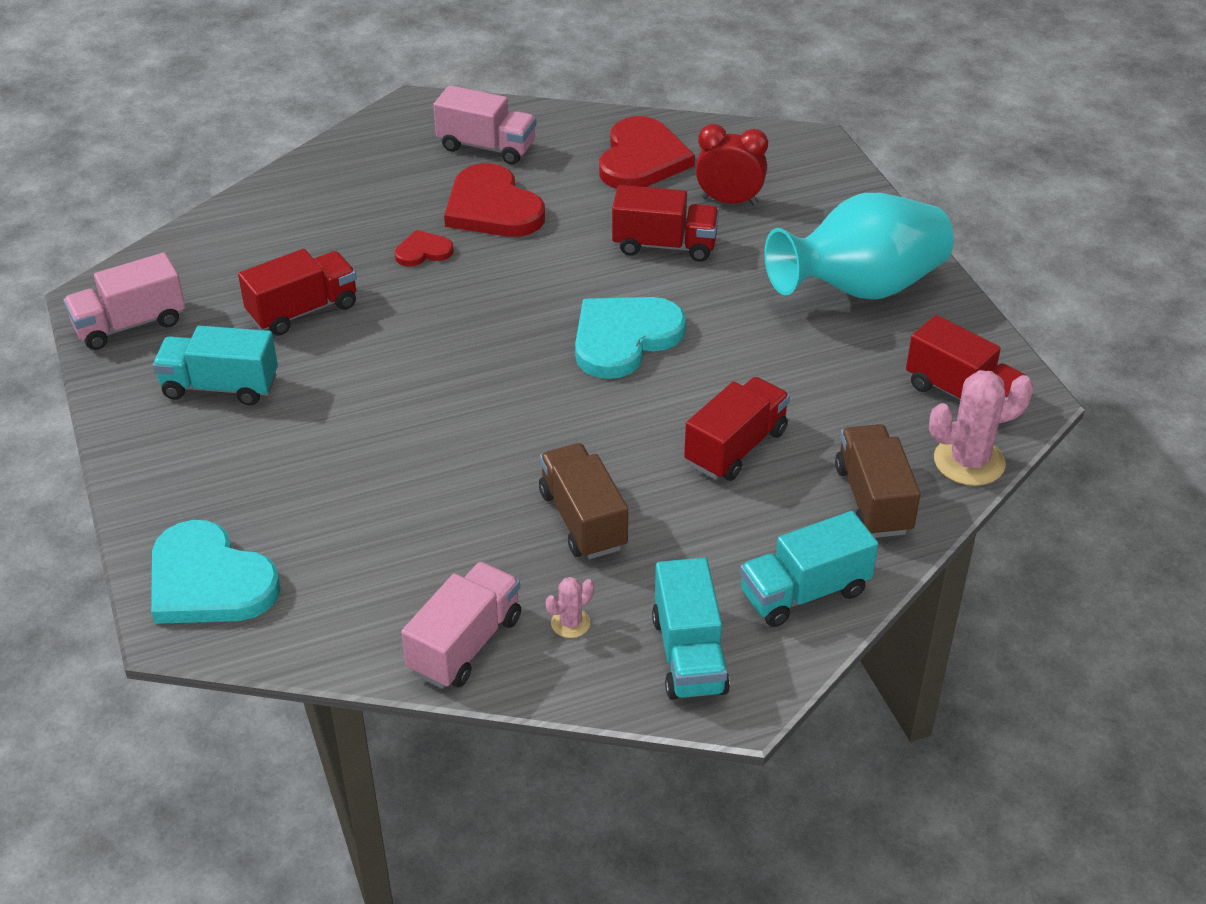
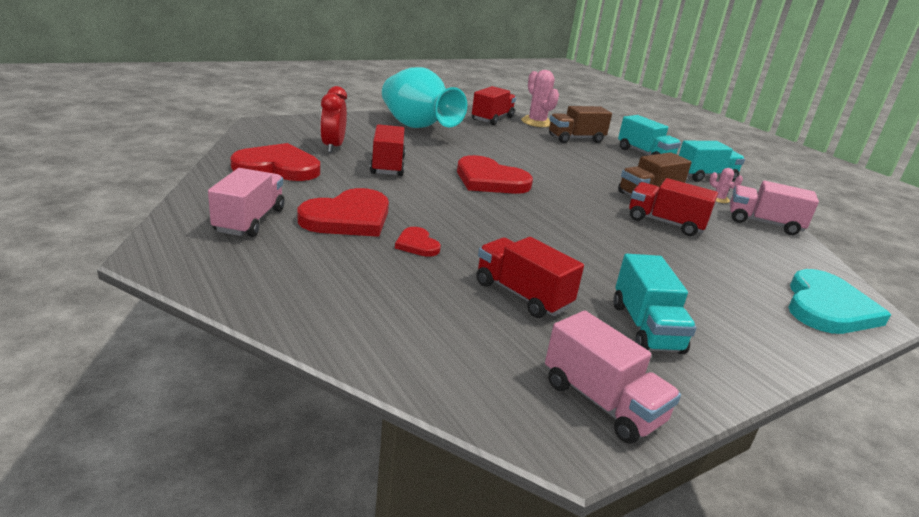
camera: 105 degrees left, 15 degrees down
turquoise heart [575,297,686,379] -> red heart [457,155,533,194]
red truck [684,377,790,481] -> red truck moved to [629,178,718,236]

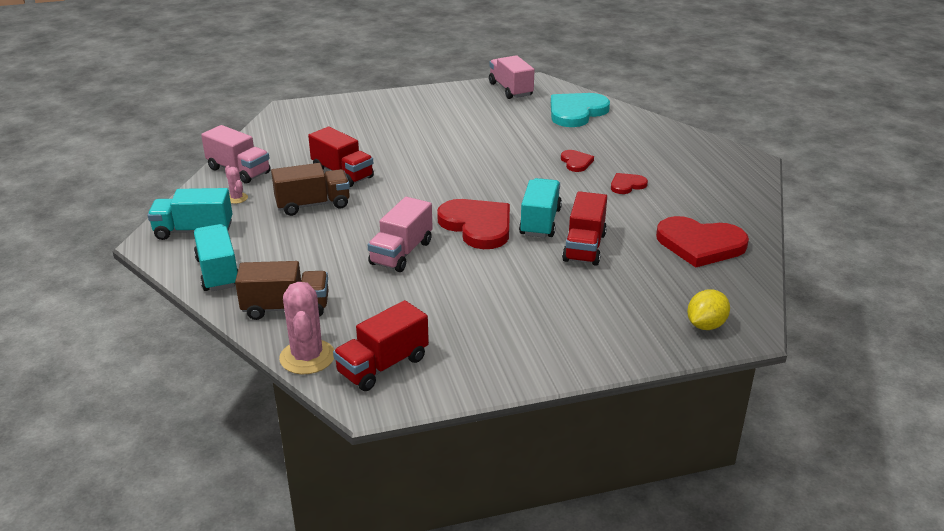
camera: 160 degrees left, 5 degrees up
pink truck [208,168,285,237] -> pink truck moved to [368,197,433,272]
red heart [298,188,389,237] -> red heart [611,173,648,194], size x0.50
red clock [320,86,347,153] -> none
turquoise vase [382,67,467,128] -> none
red truck [477,237,584,318] -> none
turquoise truck [614,254,697,354] -> turquoise truck moved to [519,178,562,238]
turquoise heart [788,269,891,334] -> turquoise heart moved to [551,93,610,127]
none -> yellow lemon [687,289,730,330]

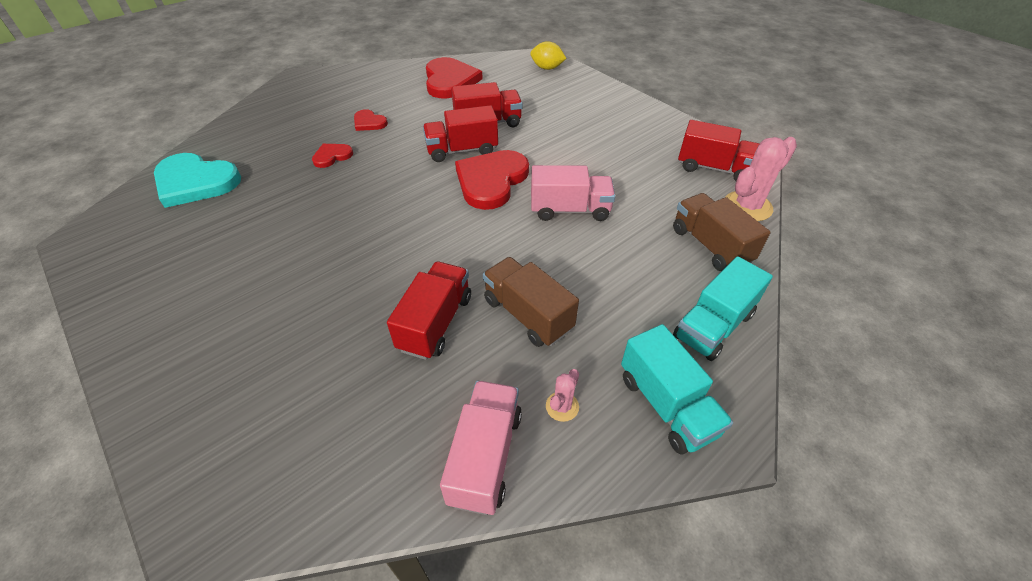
camera: 115 degrees left, 15 degrees up
pink truck [489,55,535,99] -> none
turquoise truck [519,178,562,238] -> red truck [423,105,498,162]

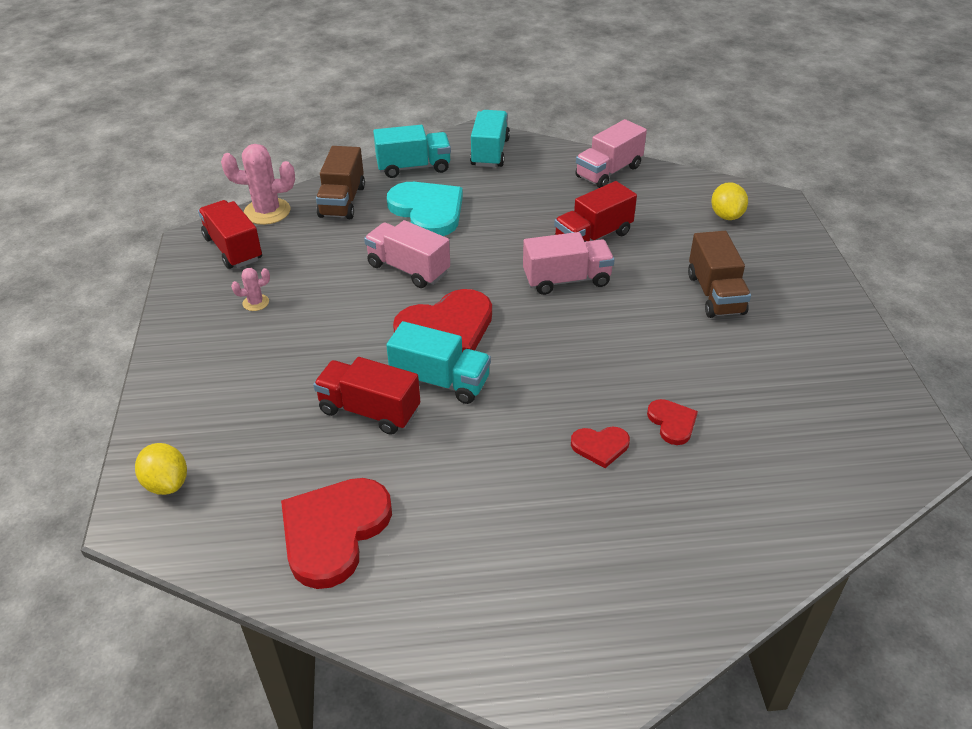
camera: 145 degrees left, 5 degrees down
turquoise heart [154,153,241,208] -> turquoise heart moved to [387,182,463,236]
red heart [354,109,388,131] -> red heart moved to [647,399,698,445]
red truck [423,105,498,162] -> turquoise truck [386,321,491,404]
brown truck [483,257,579,347] -> brown truck moved to [688,231,751,318]
pink cactus [546,369,579,422] -> pink cactus moved to [231,268,270,311]
none -> pink truck [523,232,615,295]
none -> yellow lemon [711,182,748,220]

